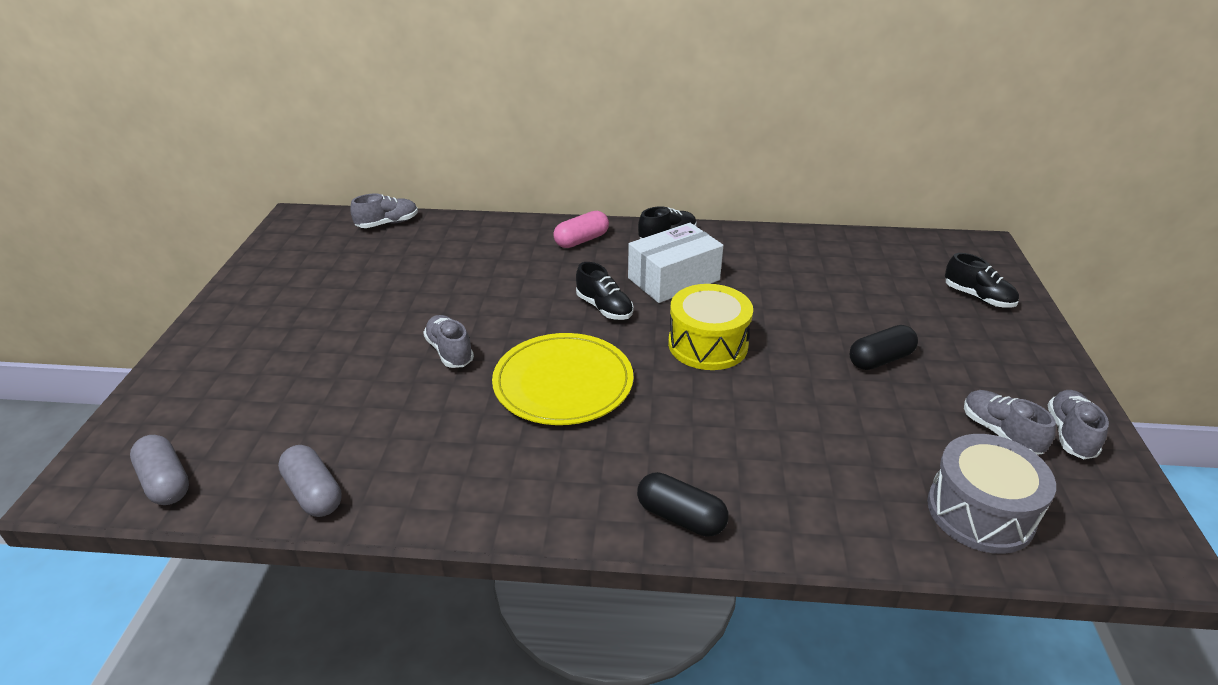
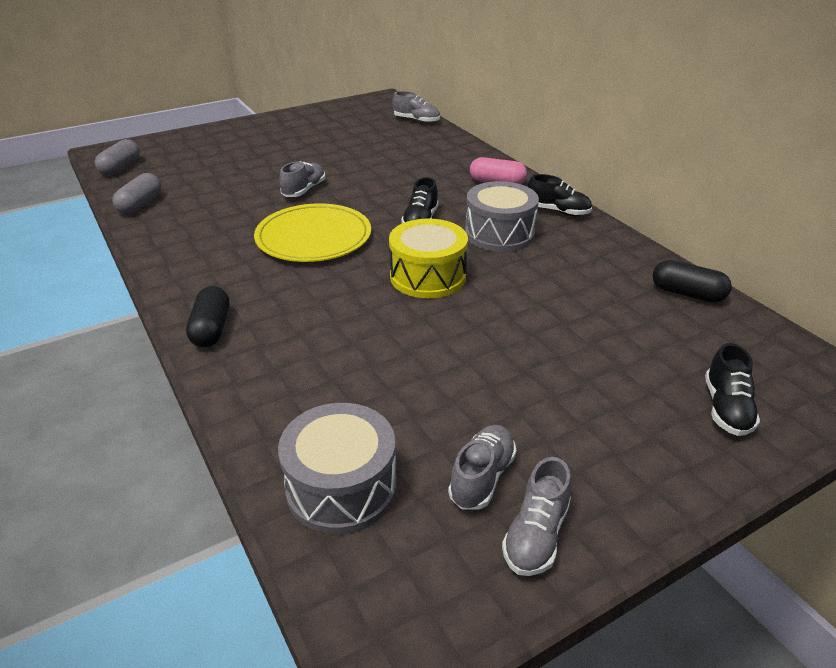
camera: 55 degrees right, 0 degrees up
white box [628,223,723,303] -> grey drum [465,181,539,252]
black capsule [849,325,918,370] -> black capsule moved to [653,260,732,302]
grey shoe [1048,390,1109,459] -> grey shoe turned 135 degrees clockwise [502,457,572,576]

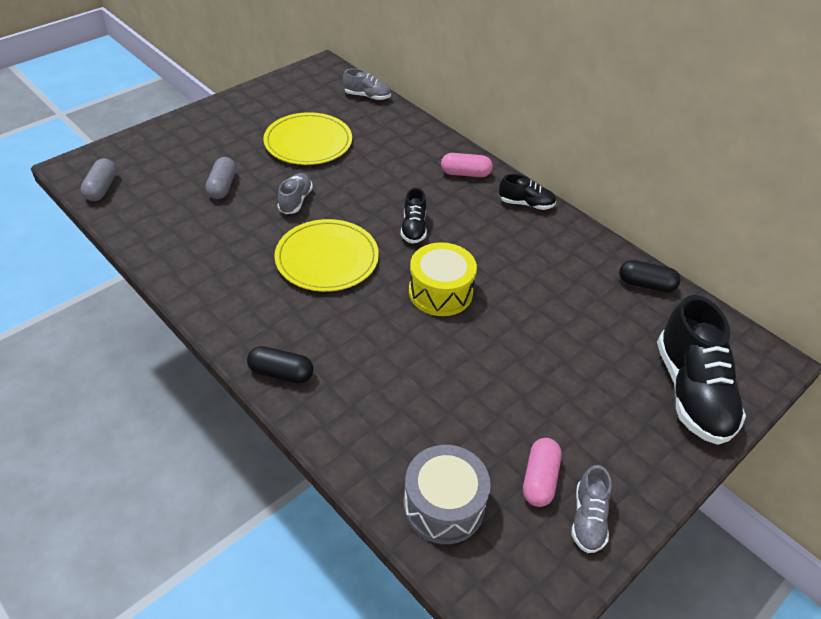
camera: 15 degrees left, 10 degrees up
grey capsule [112,173,161,214] -> grey capsule moved to [205,157,236,199]
black capsule [186,286,229,347] -> black capsule turned 60 degrees counterclockwise [247,346,314,384]
grey shoe [448,425,517,510] -> pink capsule [523,438,562,507]
grey drum [465,181,539,252] -> none
black shoe [705,343,760,436] -> black shoe [657,295,746,445], size x2.01
none -> yellow plate [263,112,352,165]

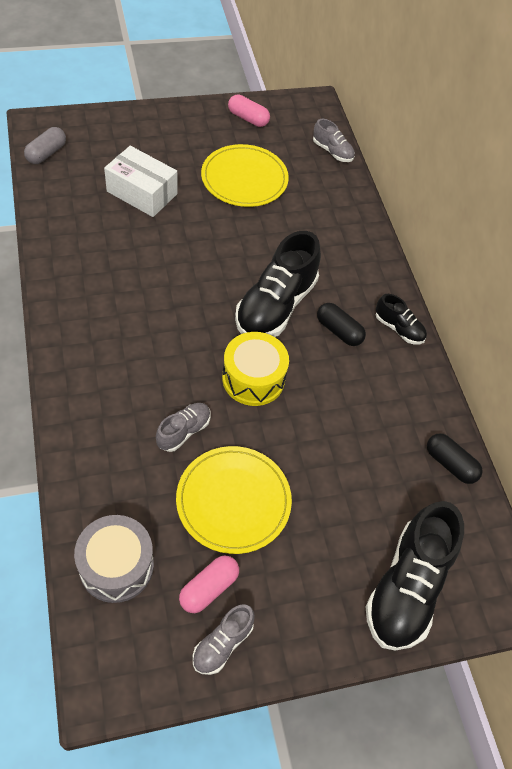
camera: 25 degrees right, 10 degrees up
grey capsule [205,157,236,199] -> white box [104,146,177,217]
black capsule [247,346,314,384] -> black capsule moved to [317,303,366,346]
yellow plate [274,219,379,292] -> yellow plate moved to [176,446,292,554]
grey shoe [277,173,313,214] -> grey shoe moved to [156,403,210,452]
black shoe [401,188,427,244] -> black shoe [235,231,321,337], size x2.01
pink capsule [441,153,493,177] -> pink capsule moved to [228,94,270,127]

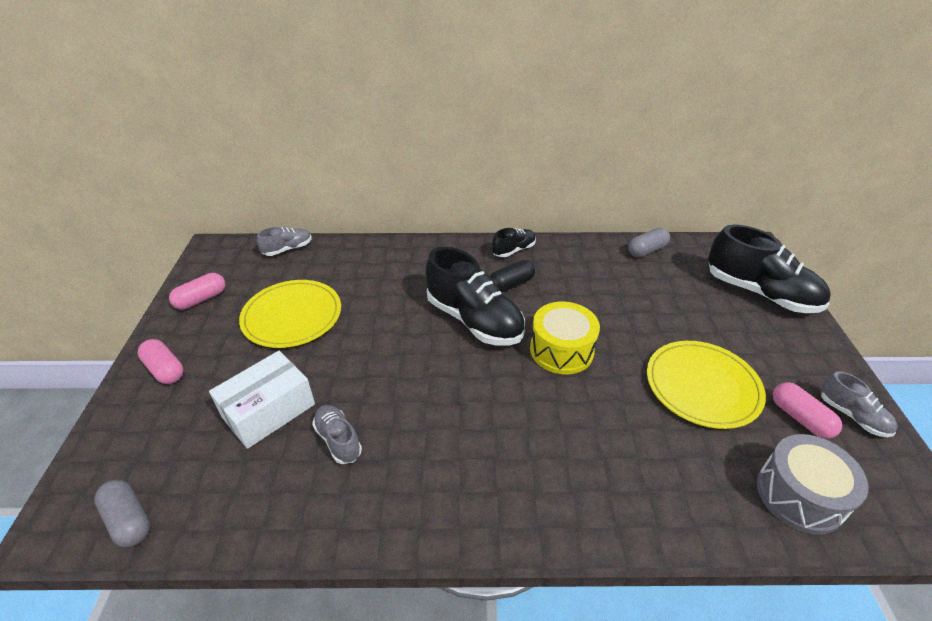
camera: 70 degrees left, 15 degrees down
grey shoe [156,403,210,452] -> grey shoe moved to [312,405,362,464]
black capsule [427,433,483,484] -> grey capsule [628,228,670,257]
none -> pink capsule [138,339,183,384]

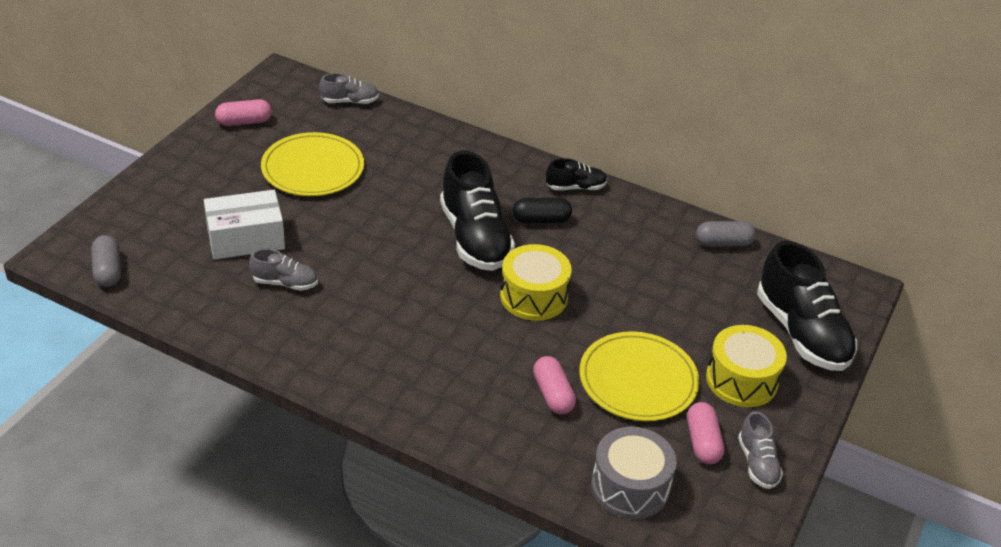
camera: 25 degrees right, 0 degrees up
pink capsule [138,339,183,384] -> pink capsule moved to [533,356,576,414]
grey shoe [312,405,362,464] -> grey shoe turned 105 degrees clockwise [249,249,318,291]
none -> yellow drum [706,325,787,407]

